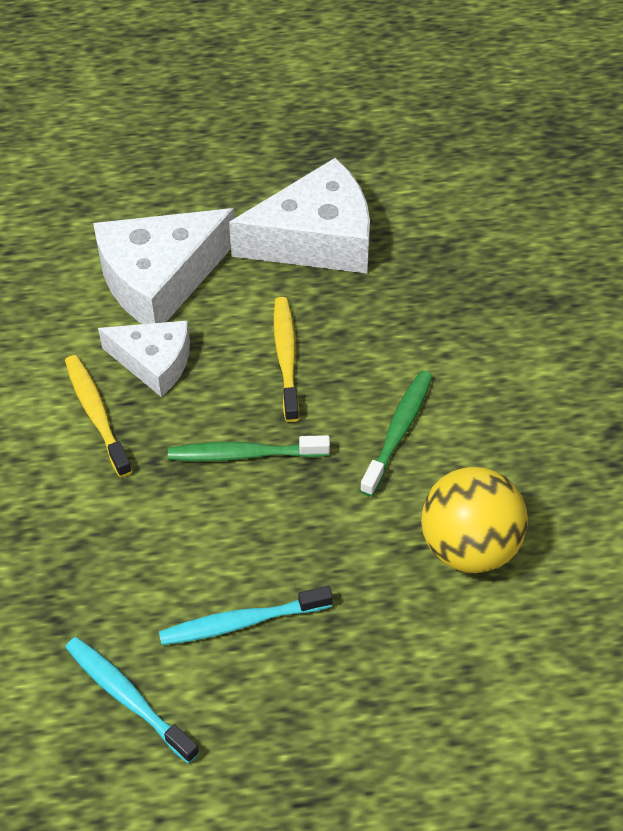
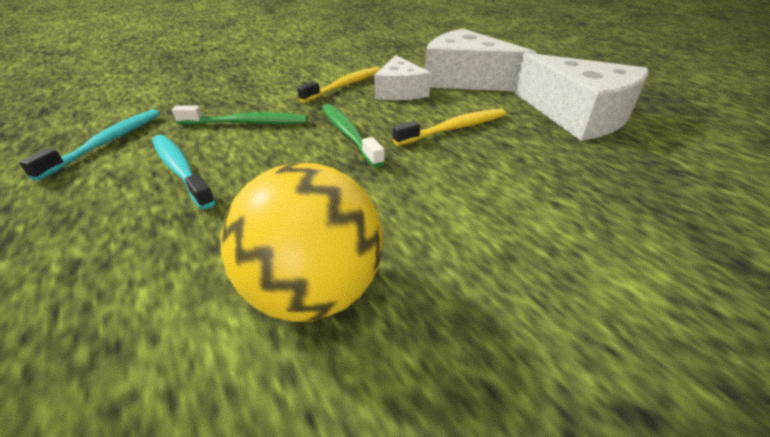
camera: 65 degrees right, 15 degrees down
green toothbrush [360,371,433,497] -> green toothbrush moved to [172,106,307,125]

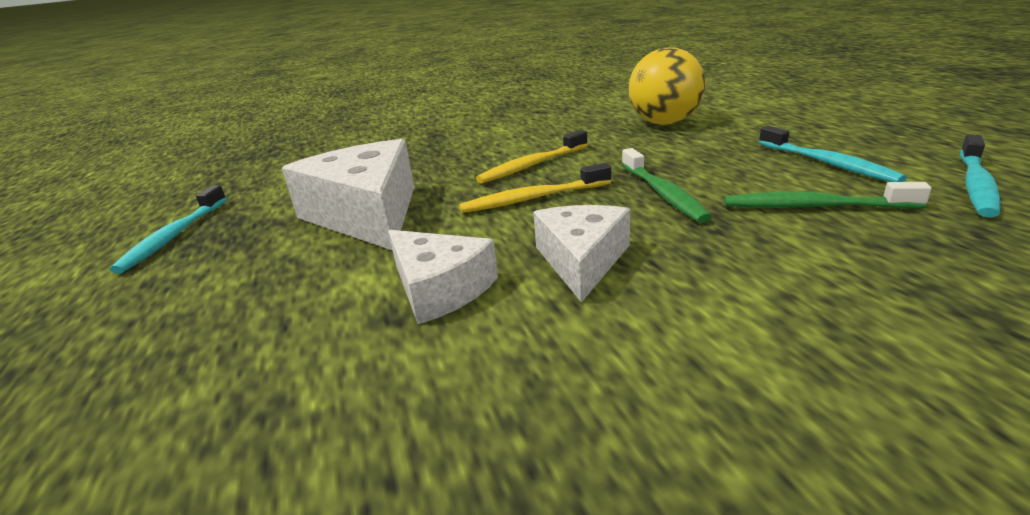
camera: 165 degrees left, 10 degrees down
yellow toothbrush [297,67,380,103] -> yellow toothbrush moved to [476,130,588,183]
white cheese [425,29,537,91] -> white cheese [388,230,498,324], size x0.61
none -> turquoise toothbrush [110,185,227,274]

